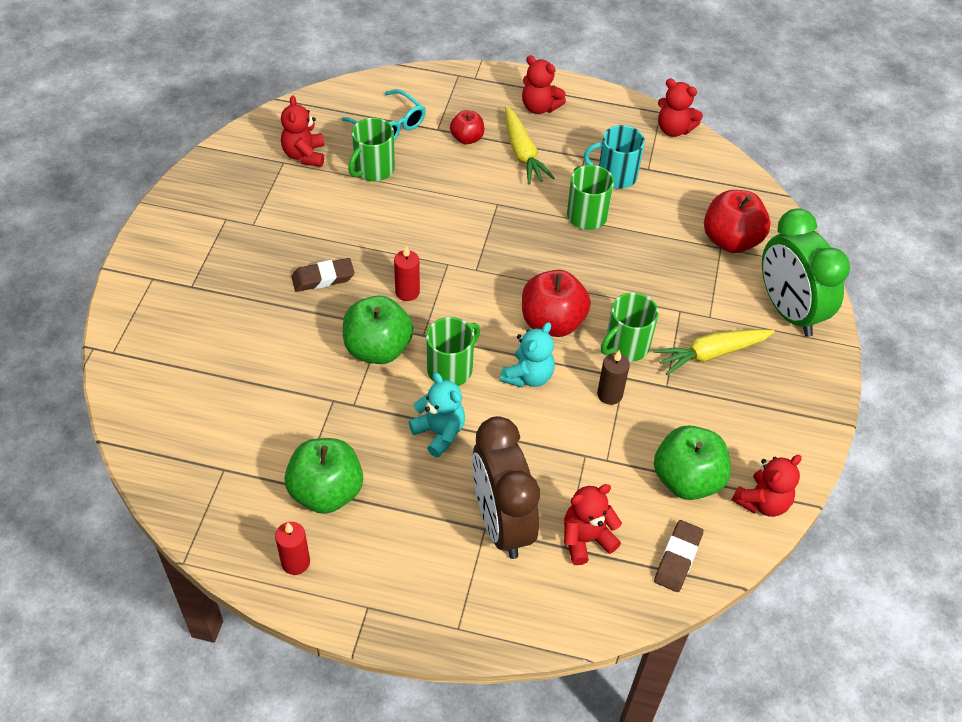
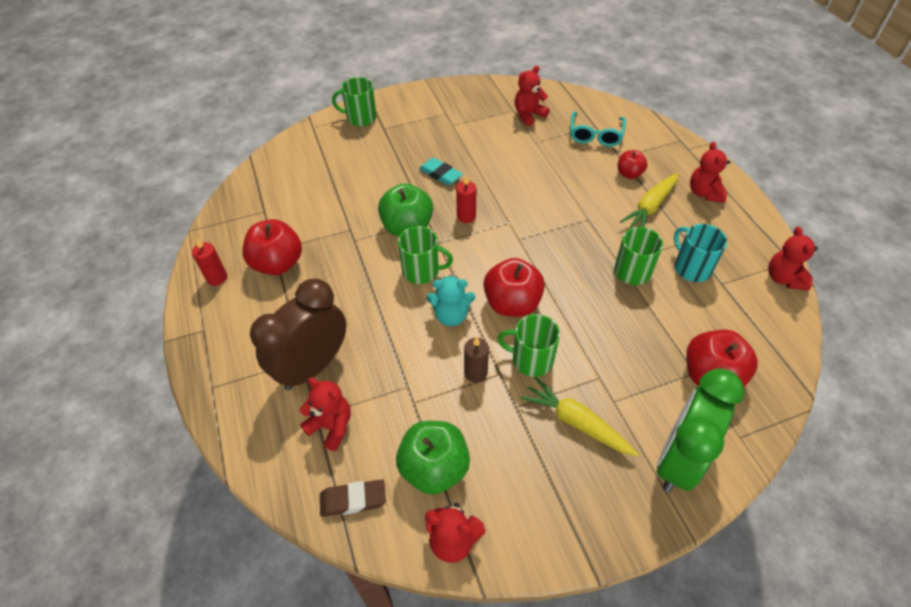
camera: 60 degrees right, 0 degrees up
green apple [285,438,363,514] -> red apple [242,219,302,275]
brown eraser [291,258,355,292] -> turquoise eraser [419,157,463,185]
green mug [348,118,395,181] -> green mug moved to [332,77,377,126]
turquoise teddy bear [409,372,465,458] -> none

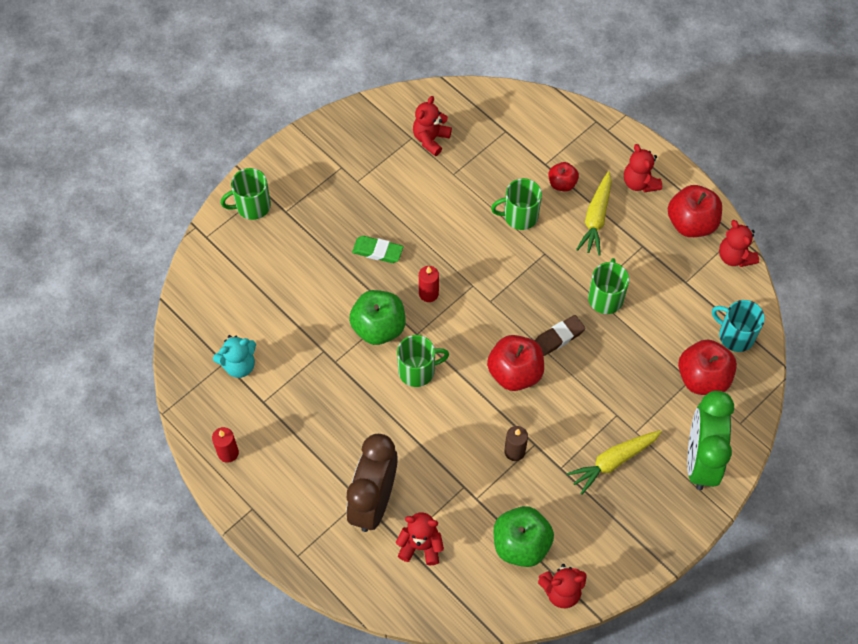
camera: 25 degrees left, 10 degrees up
red apple [242,219,302,275] -> red apple moved to [668,185,722,237]
brown eraser [320,480,386,517] -> brown eraser moved to [534,315,586,356]
turquoise eraser [419,157,463,185] -> green eraser [352,236,404,263]
turquoise teddy bear [427,275,475,326] -> turquoise teddy bear moved to [213,335,256,378]
green mug [497,314,560,377] -> green mug moved to [491,178,542,230]
yellow carrot [520,377,638,456] -> yellow carrot turned 45 degrees counterclockwise [566,430,662,495]
turquoise glasses [570,112,626,147] -> none
turquoise mug [674,224,727,282] -> turquoise mug moved to [712,300,765,352]

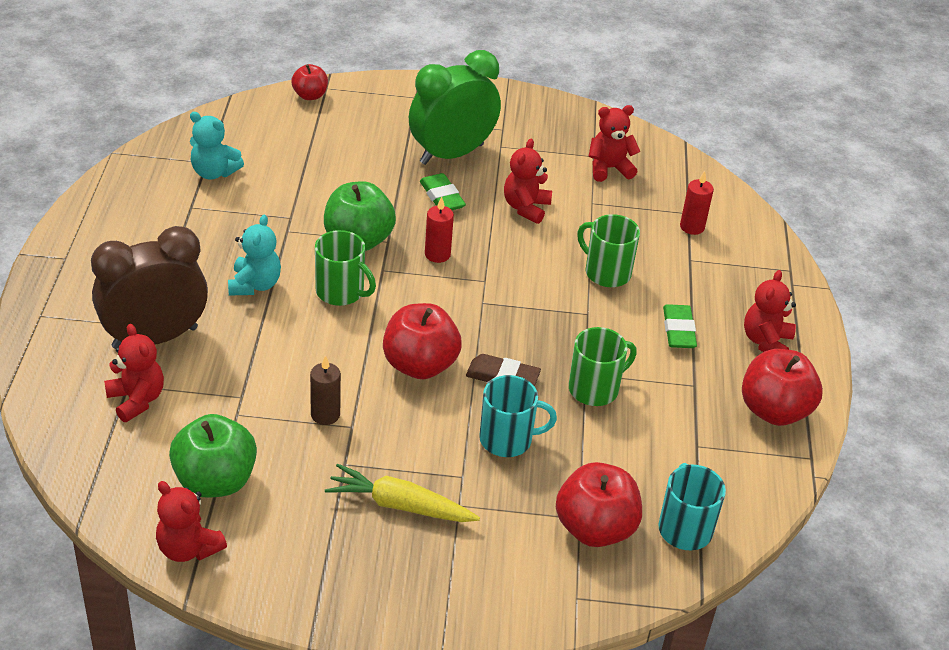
camera: 45 degrees right, 20 degrees down
red candle [212,427,239,463] -> red candle moved to [680,170,714,235]
green mug [221,168,271,220] -> none
red apple [548,162,579,191] -> red apple moved to [291,64,328,100]
yellow carrot [576,171,612,256] -> green eraser [663,304,697,348]
green clock [687,391,734,490] -> green clock moved to [409,50,501,165]
red teddy bear [719,220,759,267] -> red teddy bear moved to [504,139,552,224]
none -> turquoise teddy bear [228,215,281,296]
none -> turquoise mug [479,375,557,457]

